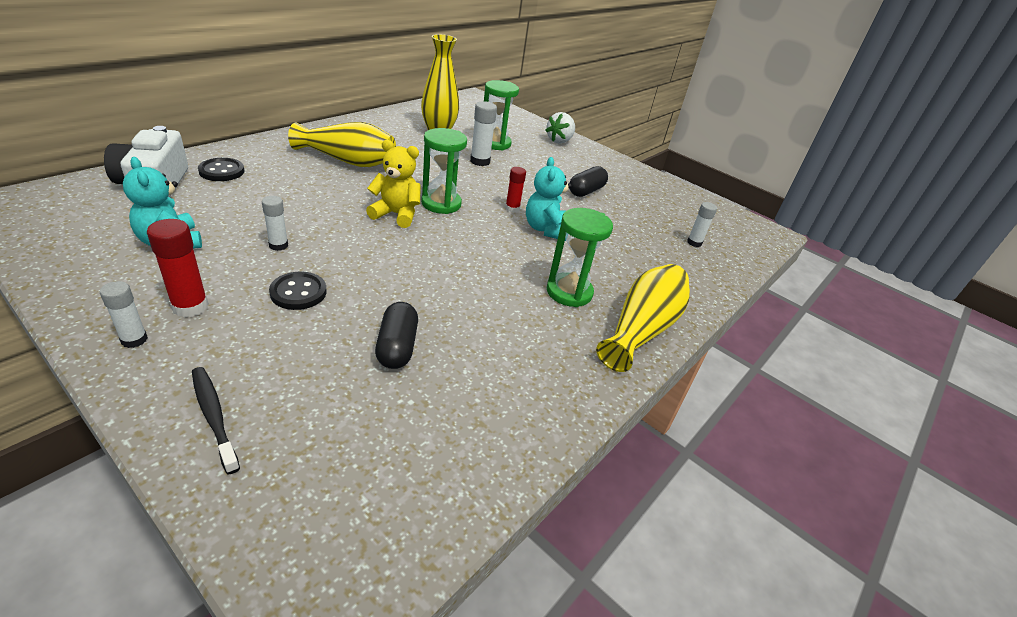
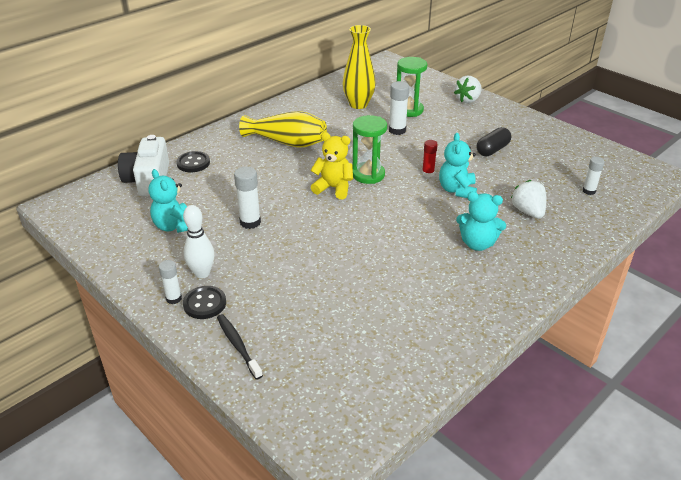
camera: 10 degrees right, 0 degrees up
red glue stick [147,219,209,318] -> white bowling pin [183,205,215,279]
white glue stick [262,196,288,251] -> white glue stick [234,167,261,229], size x1.53
black button [269,272,327,310] -> black button moved to [183,286,226,319]
black capsule [375,302,418,369] -> none
green hourglass [547,208,613,307] -> turquoise teddy bear [456,192,506,251]
yellow vase [596,264,690,372] -> none
none -> white strawberry [511,180,546,219]

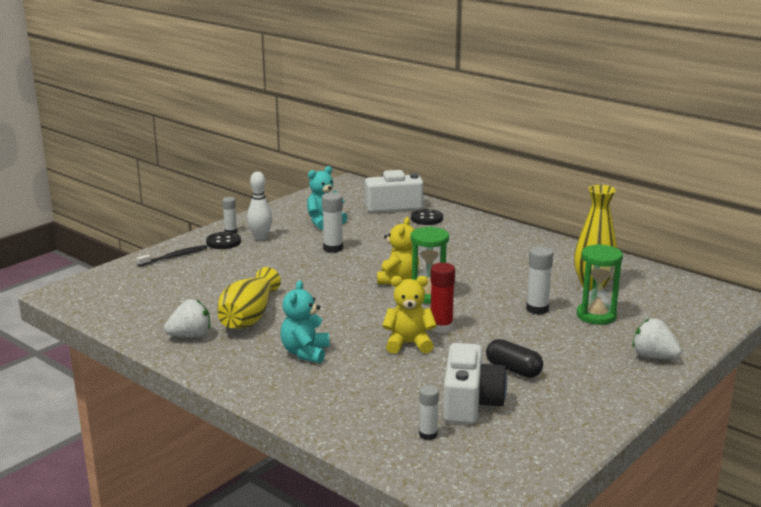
camera: 85 degrees right, 15 degrees down
yellow vase [239,111,327,148] -> yellow vase moved to [217,267,281,329]
red glue stick [422,140,438,177] -> red glue stick [430,263,455,333], size x1.53
turquoise teddy bear [439,133,477,198] -> yellow teddy bear [382,276,437,354]
white strawberry [511,180,546,219] -> white strawberry moved to [164,299,210,337]
none -> white camera [443,343,507,424]

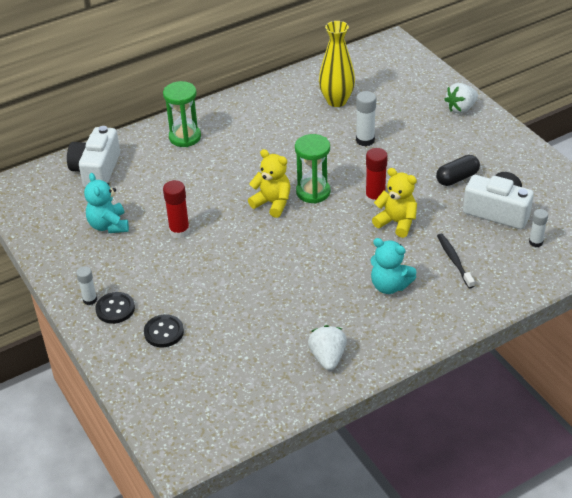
camera: 70 degrees left, 20 degrees up
black toothbrush [136,245,207,266] -> black toothbrush moved to [437,234,475,289]
yellow vase [217,267,281,329] -> none
white bowling pin [247,172,272,240] -> none
white glue stick [322,192,343,253] -> red glue stick [163,180,190,238]
yellow teddy bear [382,276,437,354] -> yellow teddy bear turned 105 degrees clockwise [372,168,417,238]
black button [411,209,443,225] -> black button moved to [144,315,184,347]
green hourglass [577,244,623,325] -> green hourglass moved to [163,81,201,147]

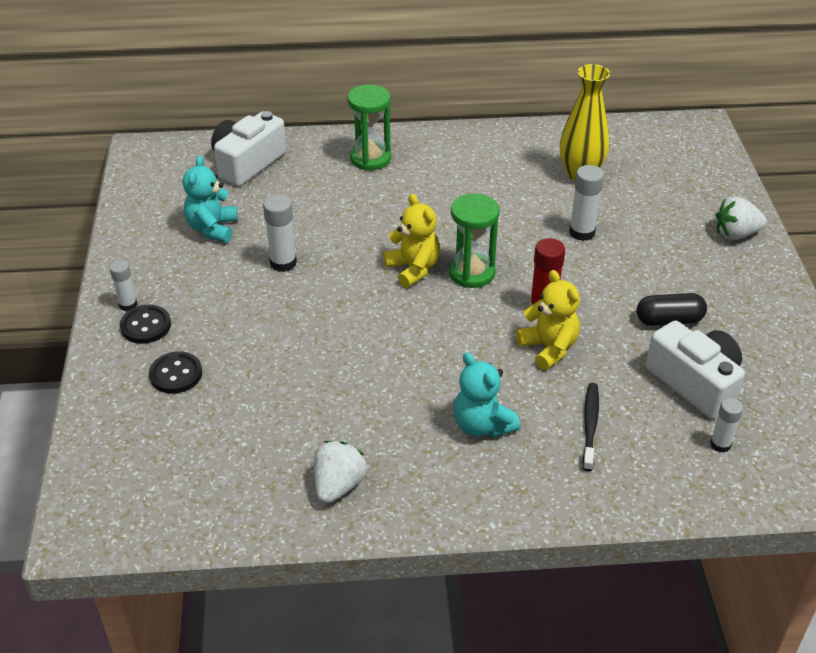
camera: 25 degrees right, 0 degrees up
red glue stick [163,180,190,238] -> white glue stick [263,194,297,272]

